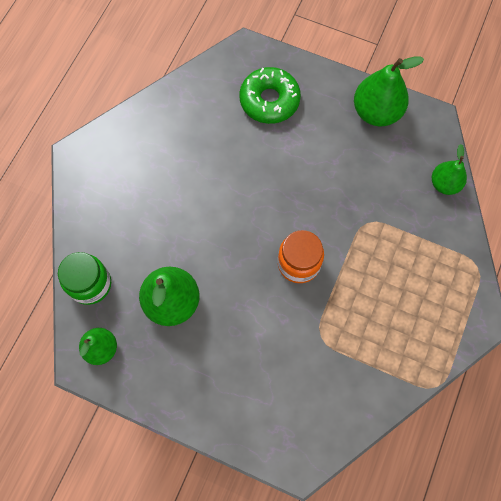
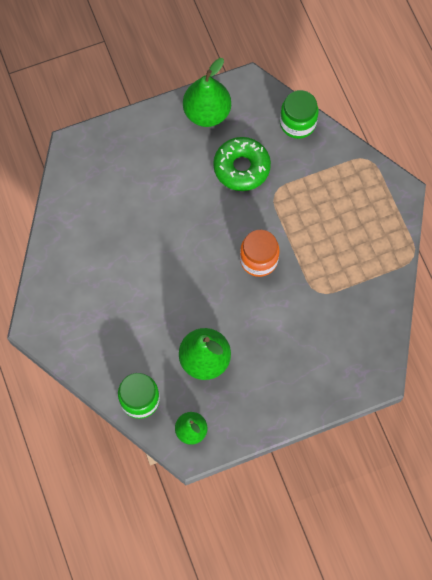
camera: 45 degrees left, 0 degrees up
green donut [240,67,301,124] -> green donut moved to [213,137,271,191]
green pear [432,144,467,195] -> green jar [280,90,319,139]

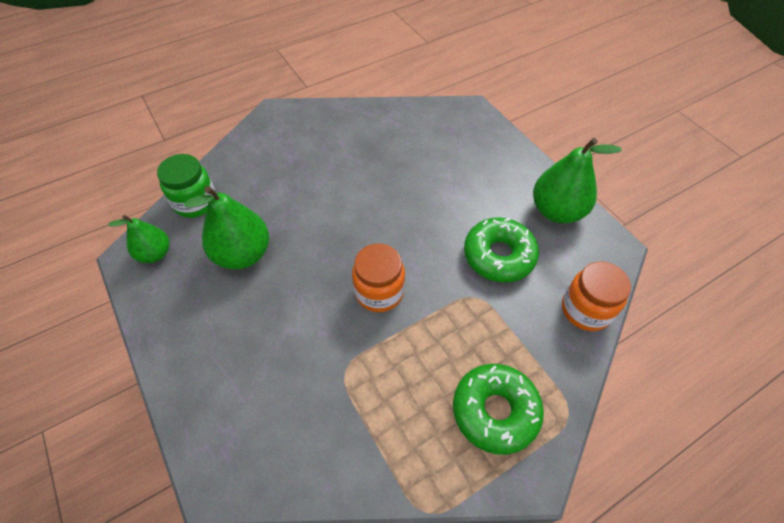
camera: 80 degrees right, 15 degrees down
green jar [280,90,319,139] -> orange jar [562,261,631,331]
none -> green donut [453,364,544,455]

